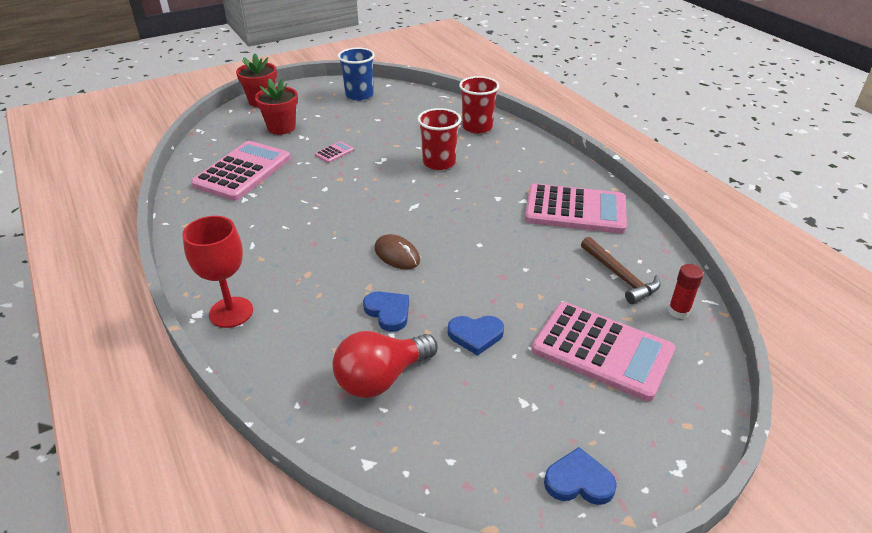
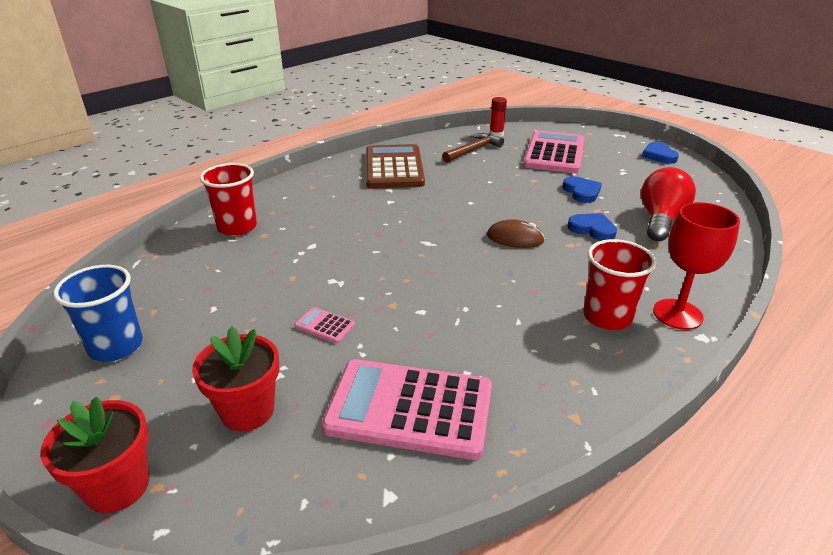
camera: 105 degrees left, 5 degrees down
red light bulb [333,331,438,398] -> red light bulb turned 105 degrees counterclockwise [641,167,696,241]
blue heart [363,291,409,332] -> blue heart turned 90 degrees clockwise [568,213,617,241]
brown mouse [375,234,420,270] -> brown mouse turned 75 degrees clockwise [487,220,545,248]
red cup [417,108,461,170] -> red cup moved to [583,239,656,330]
pink calculator [525,183,627,233] -> brown calculator [366,144,425,188]

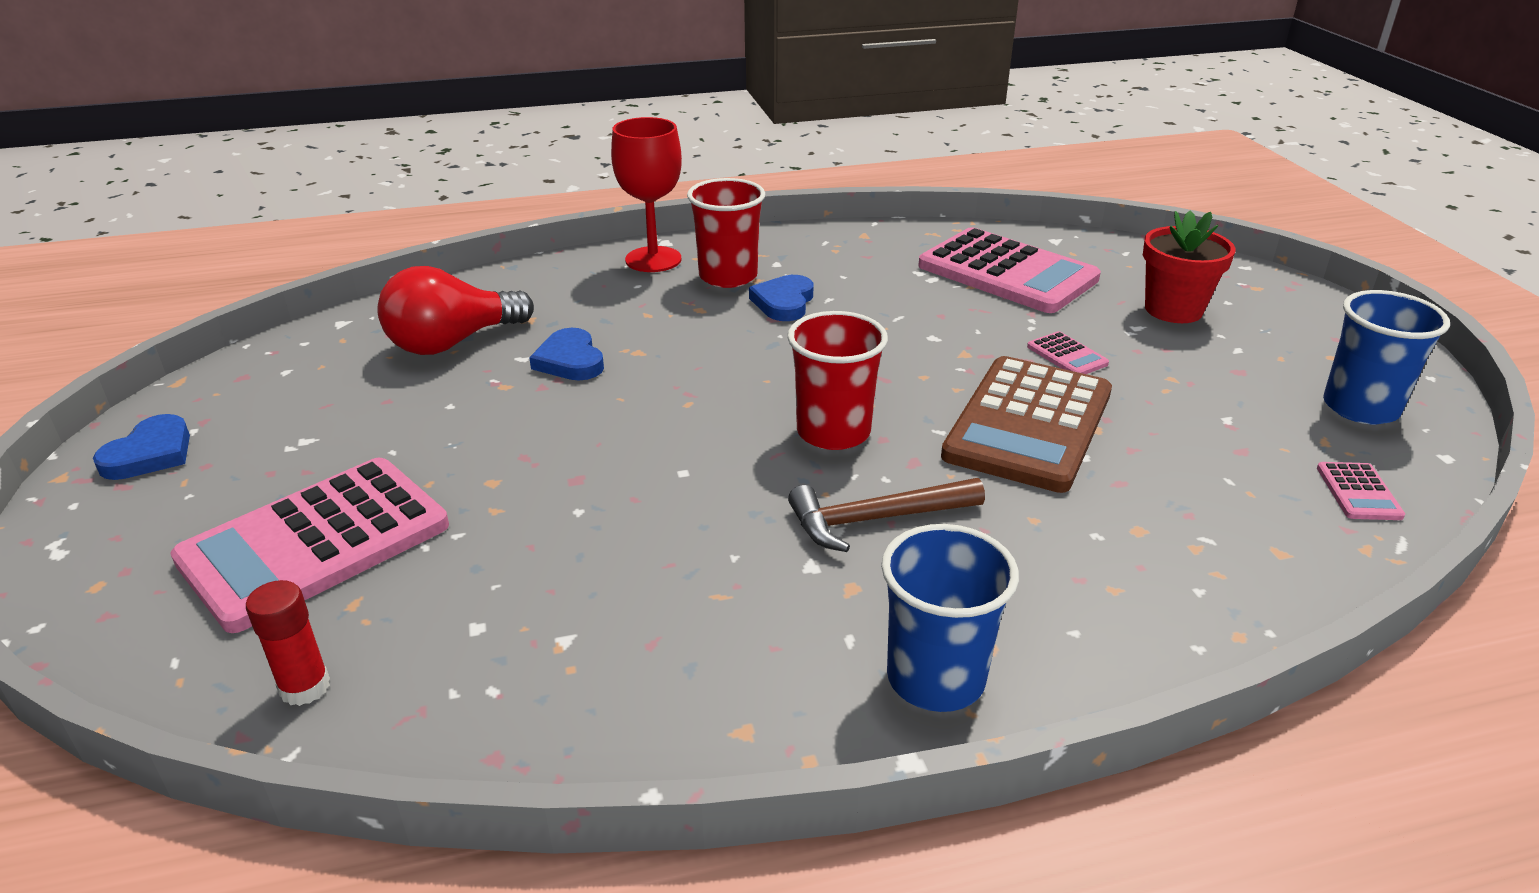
camera: 150 degrees left, 0 degrees up
red flower pot [40,397,149,513] -> none
red cup [200,163,257,236] -> red cup moved to [787,311,888,450]
brown calculator [366,144,425,188] -> brown calculator moved to [941,356,1112,493]
brown hammer [442,133,504,163] -> brown hammer moved to [788,478,985,552]
brown mouse [487,220,545,248] -> none
blue heart [562,176,602,203] -> blue heart moved to [749,275,813,321]
none -> blue cup [881,524,1019,712]
none -> pink calculator [1317,462,1405,520]

